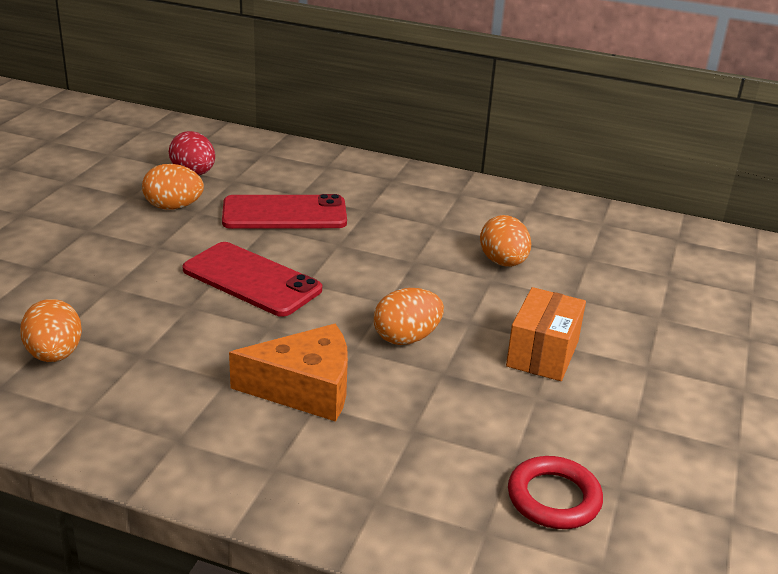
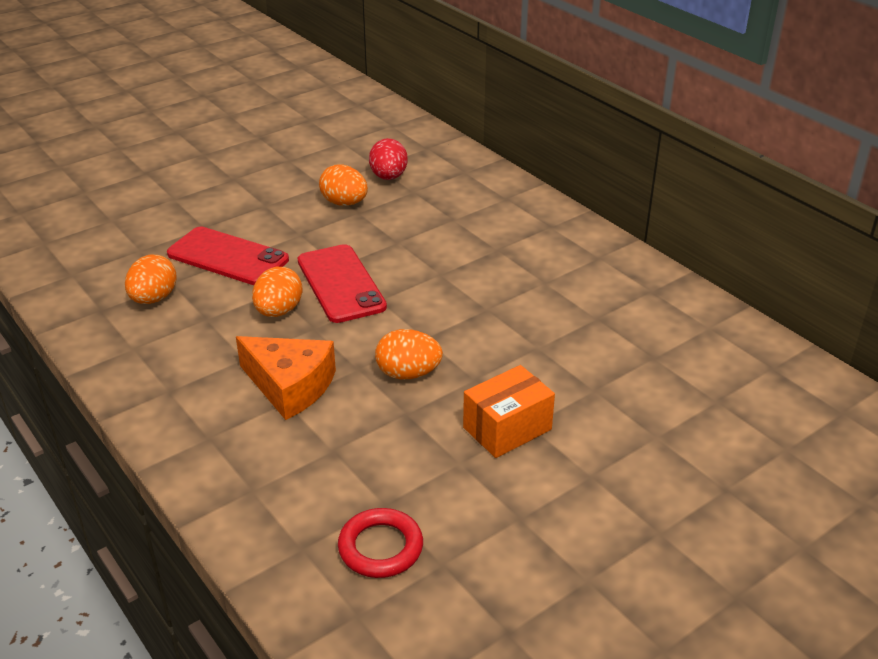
camera: 35 degrees right, 5 degrees up
red phone [222,194,347,229] -> red phone moved to [167,227,289,285]
orange egg [480,215,531,267] -> orange egg moved to [252,267,303,317]

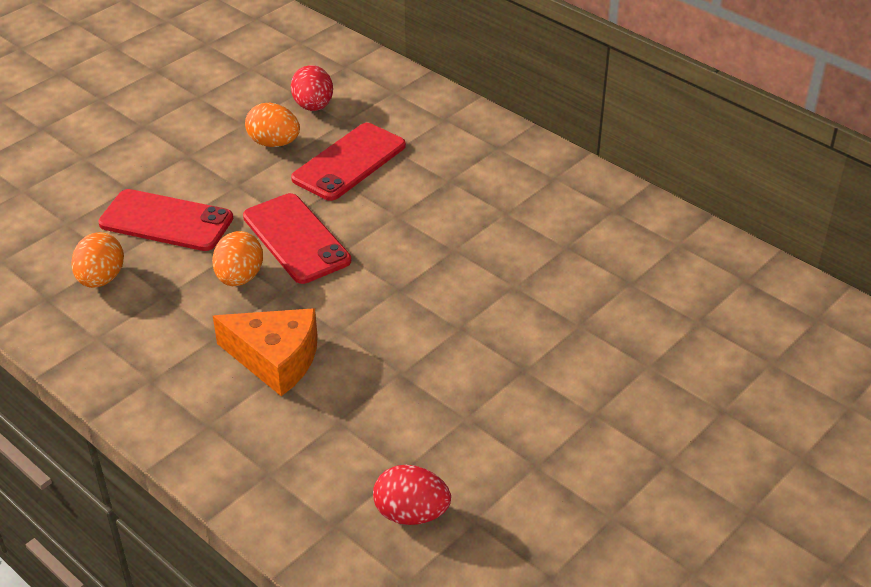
camera: 10 degrees left, 5 degrees up
red ring [338,508,423,578] -> red egg [373,465,451,525]
orange egg [375,329,443,379] -> none
orange box [463,365,555,458] -> none
none -> red phone [291,123,406,201]

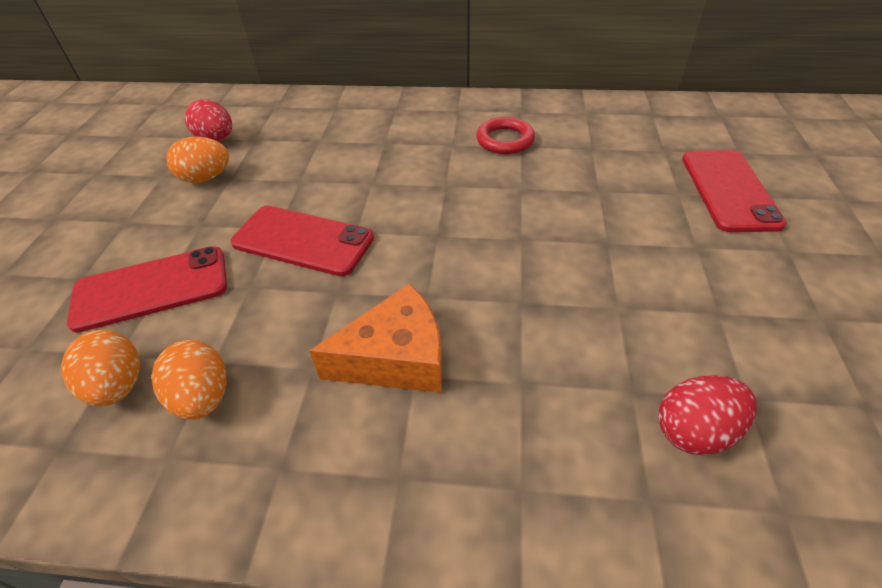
camera: 35 degrees left, 5 degrees up
orange egg [212,231,263,286] -> orange egg moved to [151,340,227,420]
red phone [291,123,406,201] -> red phone moved to [682,150,787,232]
none -> red ring [476,117,535,154]

